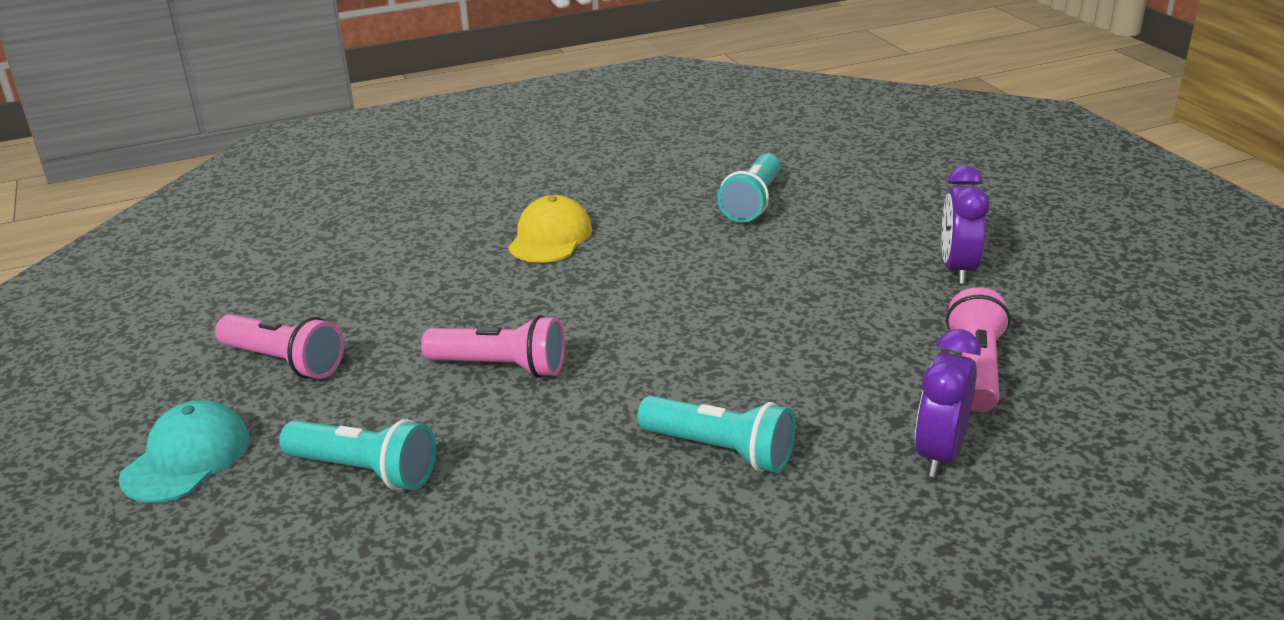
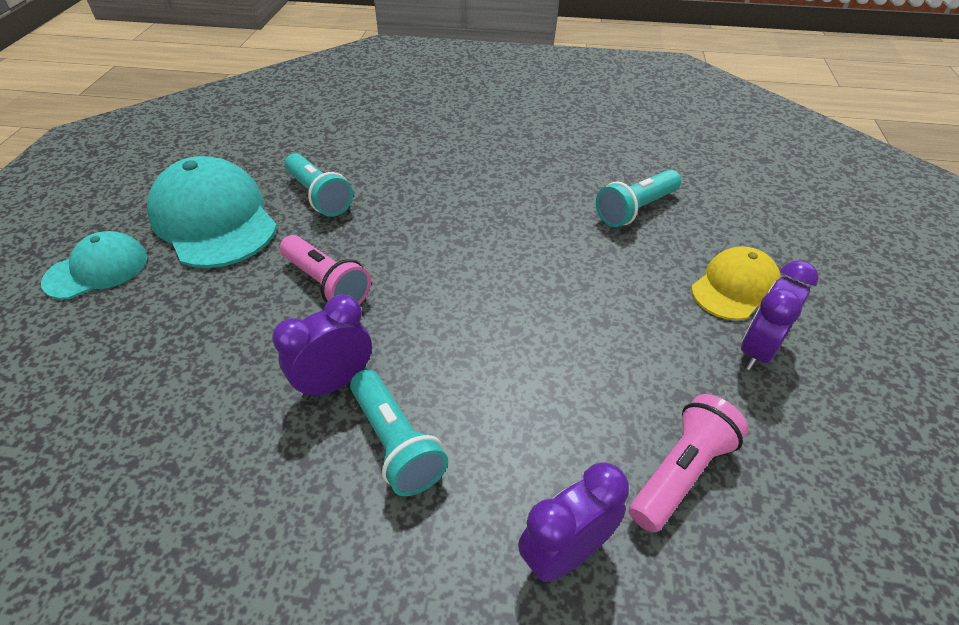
camera: 30 degrees right, 15 degrees up
pink flashlight [215,315,344,379] -> turquoise cap [147,156,277,268]
turquoise flashlight [279,419,436,491] -> turquoise flashlight moved to [284,153,353,217]
yellow cap [508,195,592,263] -> yellow cap moved to [691,246,781,320]
none -> purple clock [272,295,372,400]

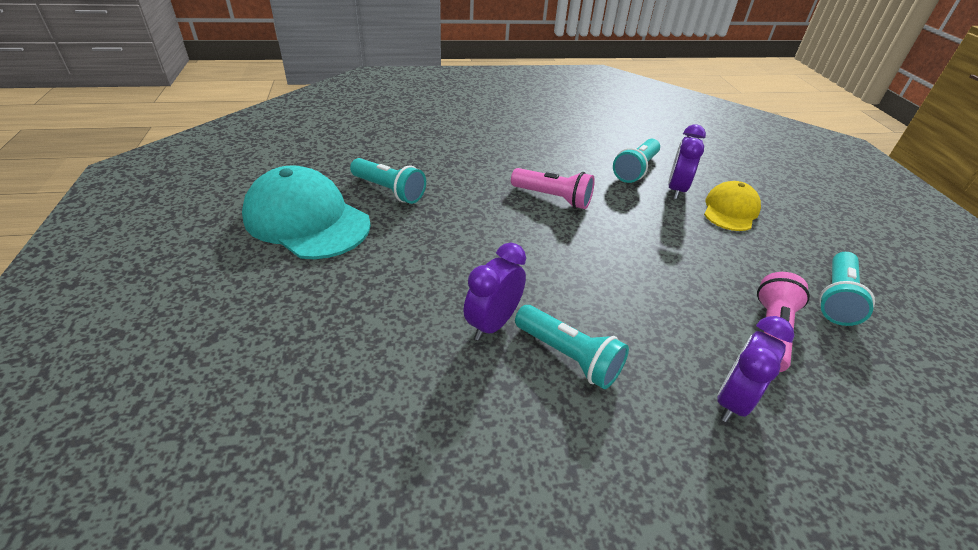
camera: 20 degrees left, 5 degrees down
turquoise cap [41,231,148,299] -> none
pink flashlight [280,235,371,304] -> pink flashlight moved to [511,168,595,209]
purple clock [741,260,819,370] -> purple clock moved to [668,124,706,199]
none -> turquoise flashlight [819,252,875,326]

